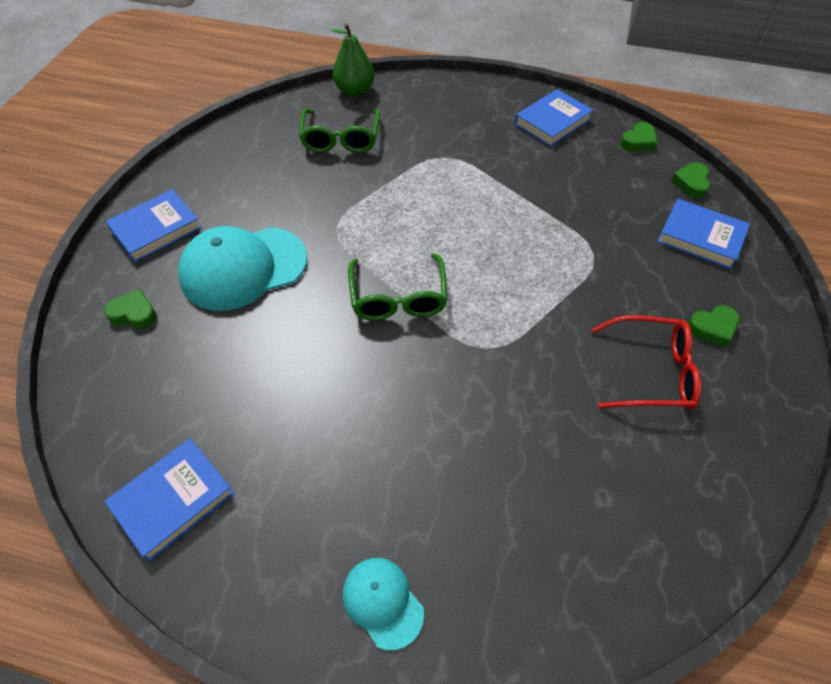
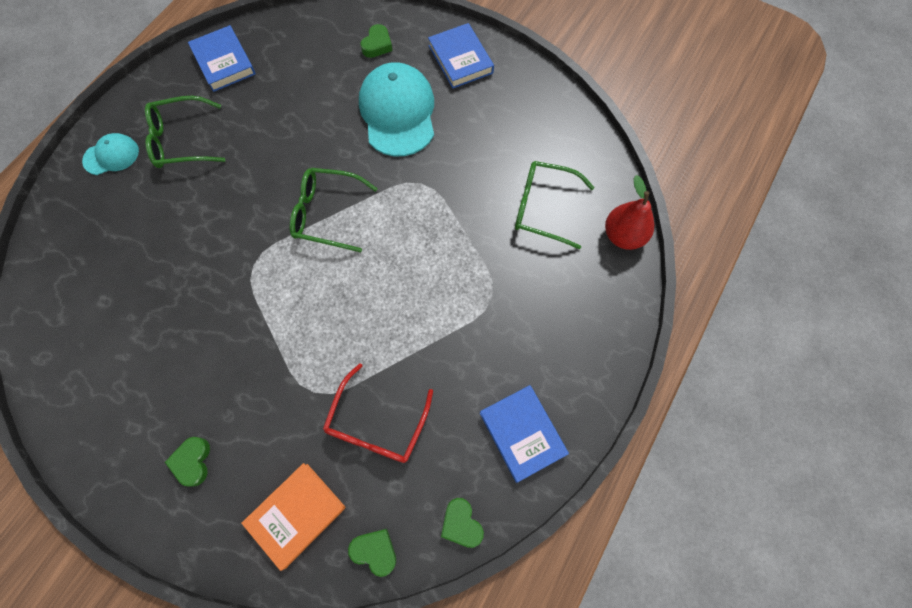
camera: 105 degrees right, 15 degrees up
green pear [331,23,375,97] -> red pear [605,175,654,250]
red glasses [591,315,701,410] -> red glasses moved to [323,363,433,463]
blue book [657,199,750,269] -> orange book [241,463,346,571]
none -> green glasses [145,96,225,168]

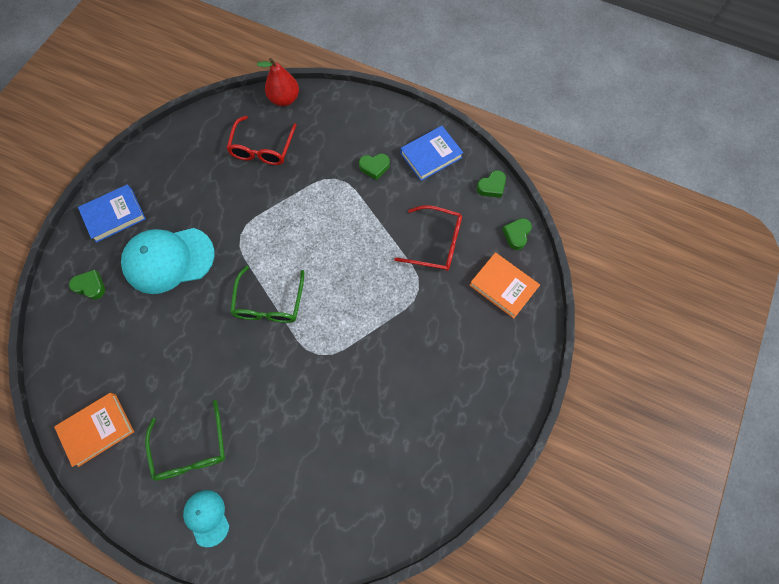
camera: 95 degrees left, 0 degrees up
green heart [165,437,210,487] -> green heart moved to [359,154,390,180]
blue book [188,25,256,92] -> orange book [54,393,134,467]
green glasses [515,161,594,250] -> red glasses [226,116,297,165]

